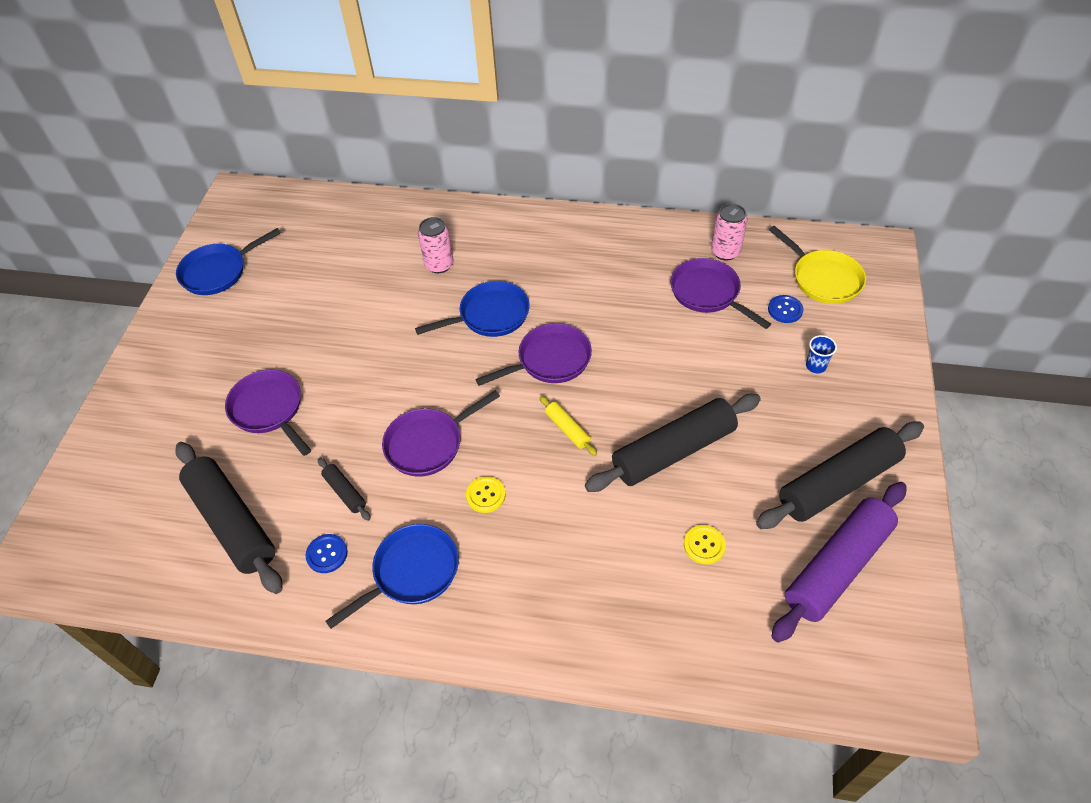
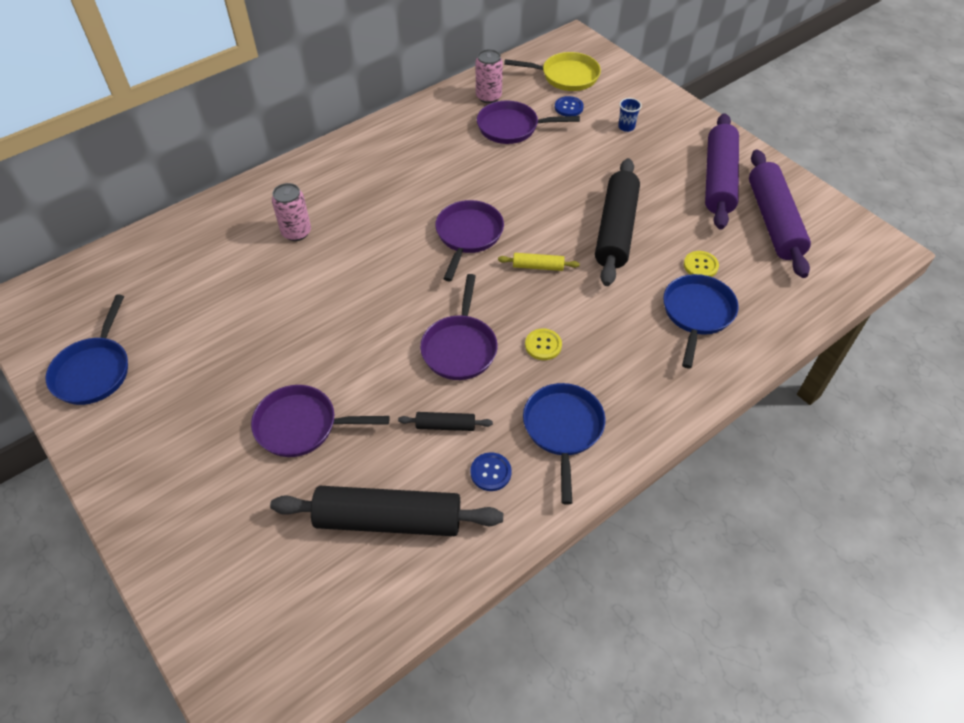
camera: 50 degrees left, 0 degrees up
blue pan [415,281,530,337] -> blue pan moved to [663,274,739,368]
black rolling pin [756,422,924,529] -> purple rolling pin [705,113,739,229]

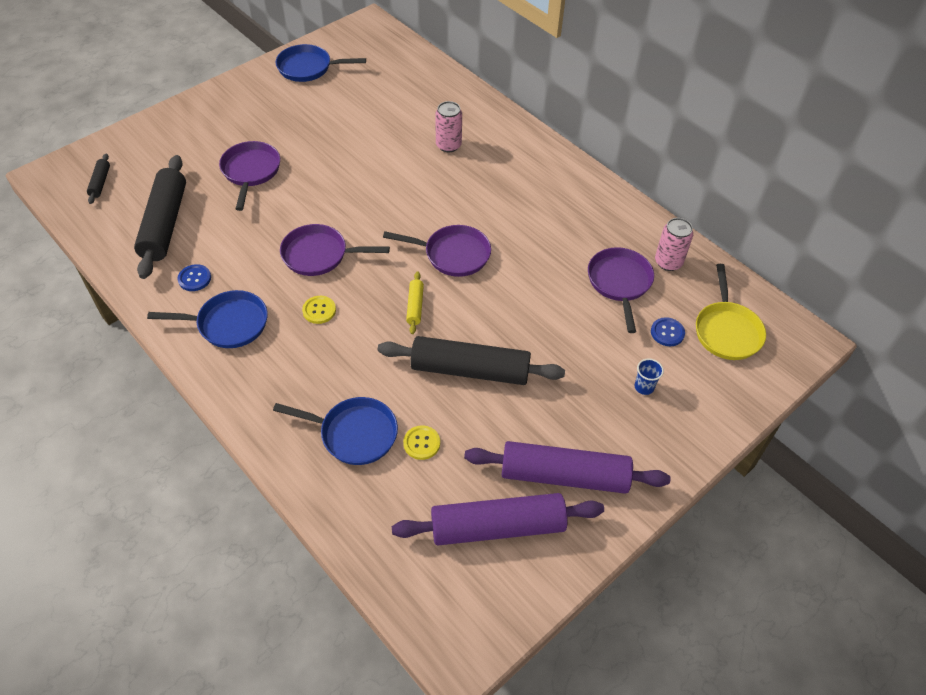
camera: 85 degrees right, 0 degrees up
black rolling pin [398,412,493,431] -> black rolling pin moved to [87,153,110,204]

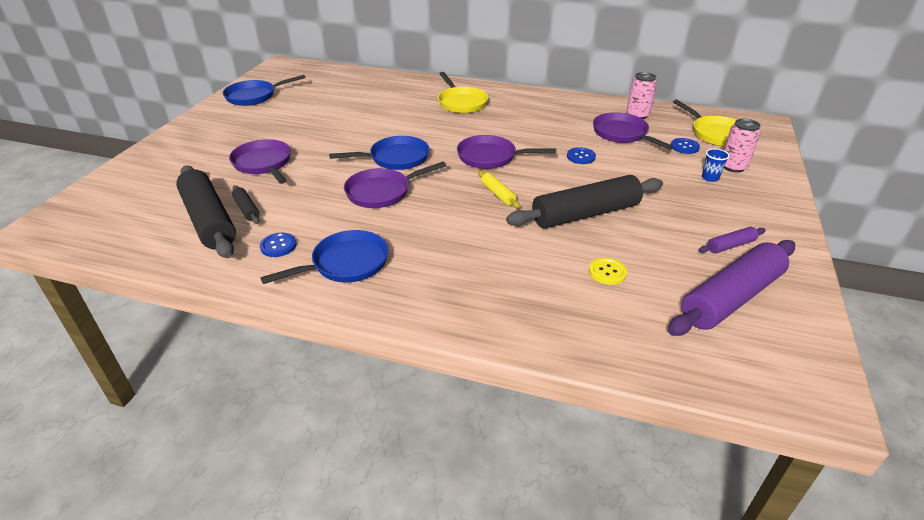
camera: 30 degrees left, 15 degrees down
black rolling pin [87,153,110,204] -> black rolling pin moved to [232,185,260,224]
blue pan [273,397,398,465] -> blue pan moved to [329,136,429,170]
yellow button [302,296,336,324] -> none
purple pan [383,225,491,277] -> purple pan turned 150 degrees counterclockwise [457,135,556,169]
pink can [435,101,462,152] -> pink can moved to [724,119,761,173]
purple rolling pin [464,441,671,494] -> purple rolling pin [699,227,766,253], size x0.44
none -> yellow pan [438,72,488,113]
none -> blue button [567,147,596,164]

